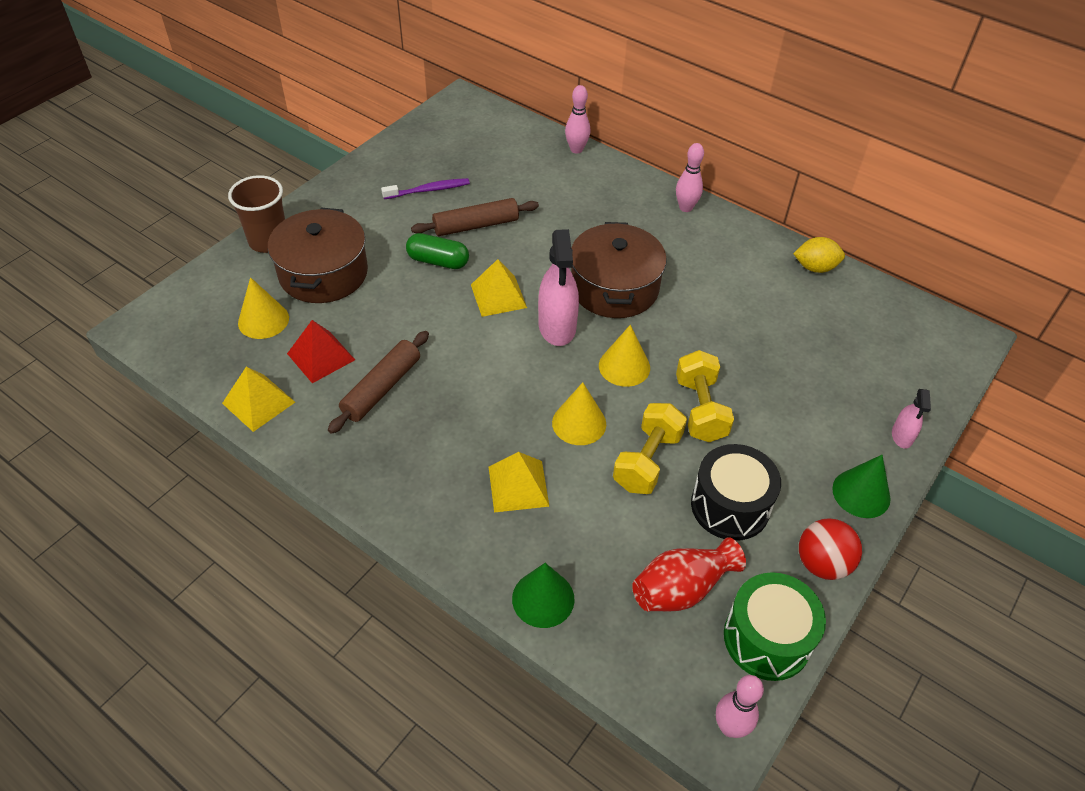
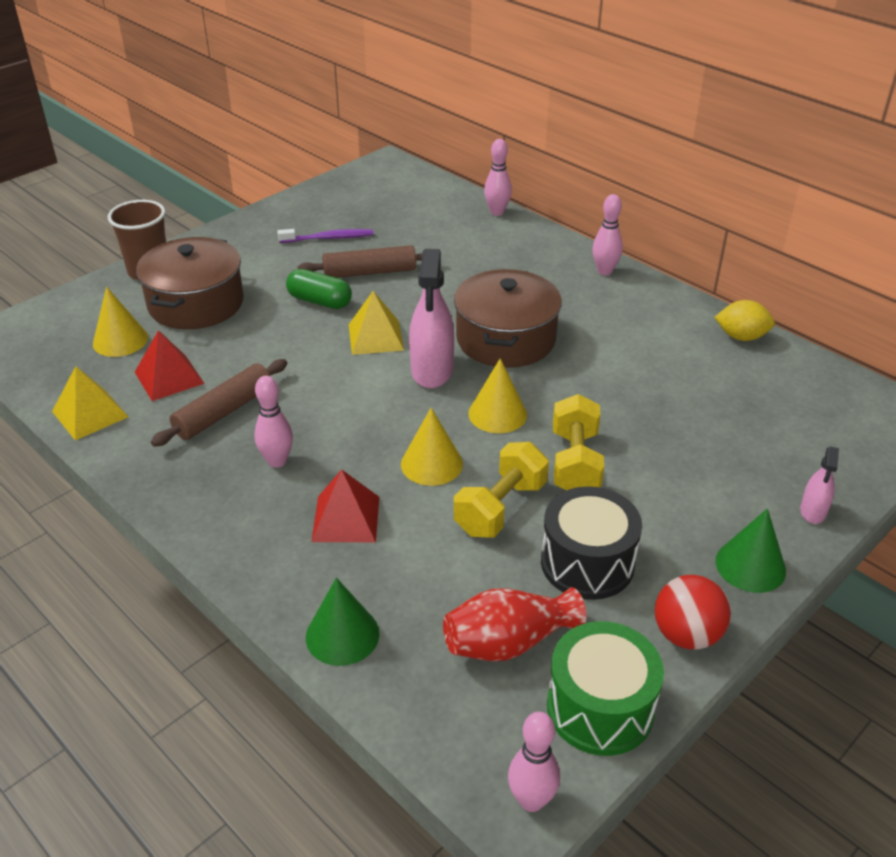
camera: 10 degrees right, 10 degrees down
yellow pyramid [489,452,550,512] -> red pyramid [312,469,379,542]
none -> pink bowling pin [254,376,293,468]

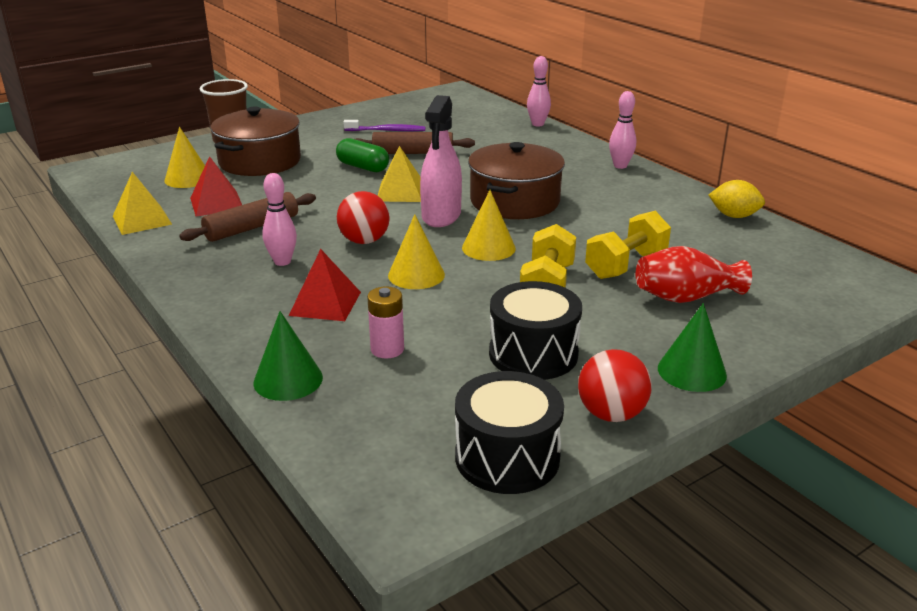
camera: 10 degrees right, 10 degrees down
red vase [443,587,586,661] -> red vase moved to [636,246,752,303]
yellow dumbbell [454,442,549,538] -> yellow dumbbell moved to [585,211,671,279]
pink bowling pin [508,712,560,812] -> none
green drum [547,621,664,756] -> black drum [455,371,564,494]
pink spray bottle [800,447,839,524] -> none
none -> red ball [337,191,390,244]
none -> pink battery [367,286,404,359]

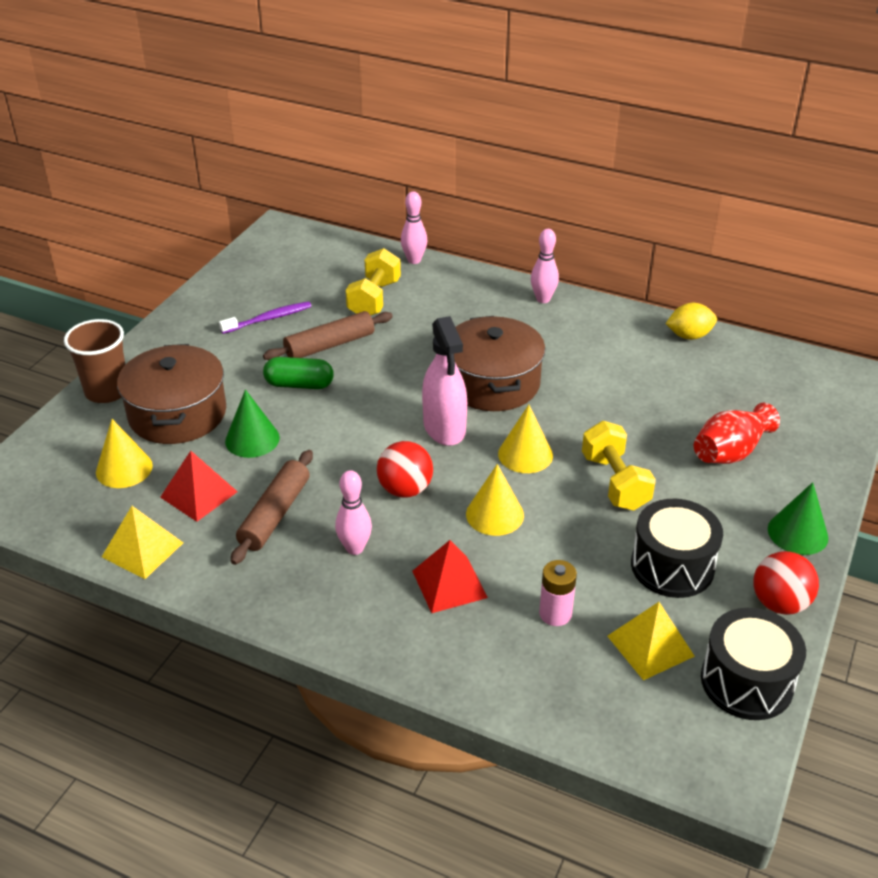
camera: 30 degrees left, 10 degrees up
green cone [253,311,323,401] -> green cone moved to [225,389,280,458]
yellow pyramid [378,146,421,202] -> yellow pyramid moved to [607,602,695,680]
yellow dumbbell [585,211,671,279] -> yellow dumbbell moved to [346,248,401,316]

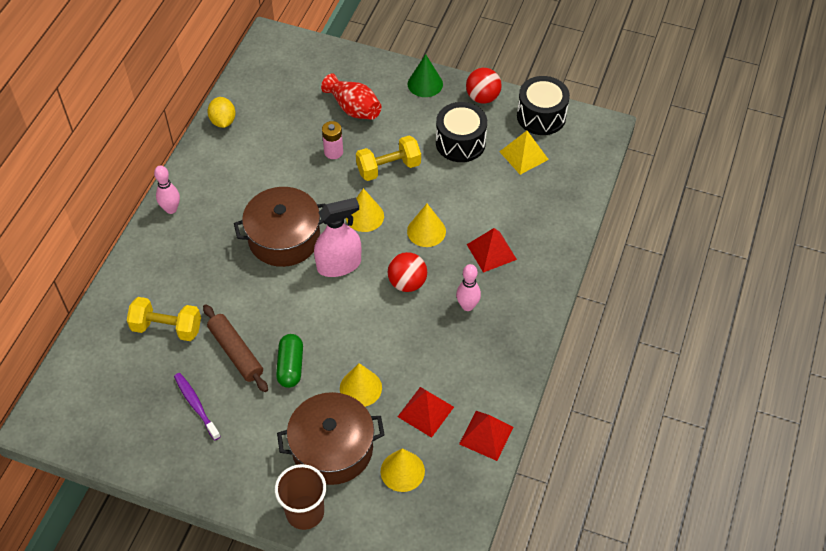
camera: 95 degrees left, 15 degrees up
yellow pyramid [102,506,183,579] -> red pyramid [459,411,514,461]
green cone [225,389,280,458] -> yellow cone [340,363,382,407]
brown rolling pin [231,450,313,565] -> none
pink bowling pin [401,191,427,264] -> none
pink battery [539,560,577,626] -> pink battery moved to [322,121,343,159]

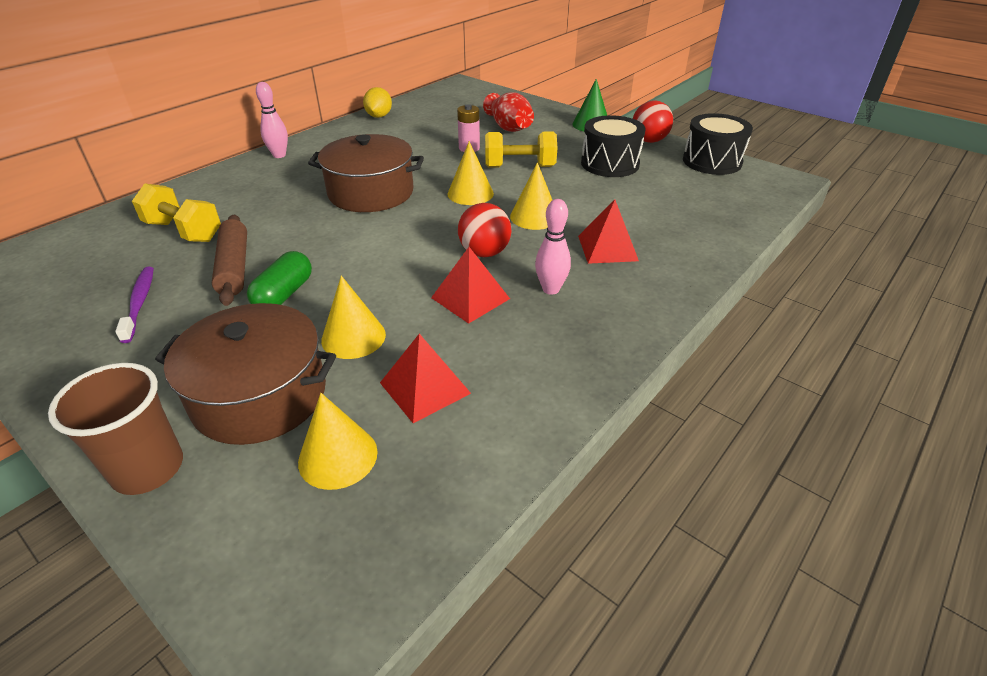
camera: 20 degrees right, 15 degrees down
pink spray bottle [314,198,361,277] -> none
red pyramid [459,411,514,461] -> red pyramid moved to [431,247,510,324]
yellow pyramid [499,131,549,175] -> none

